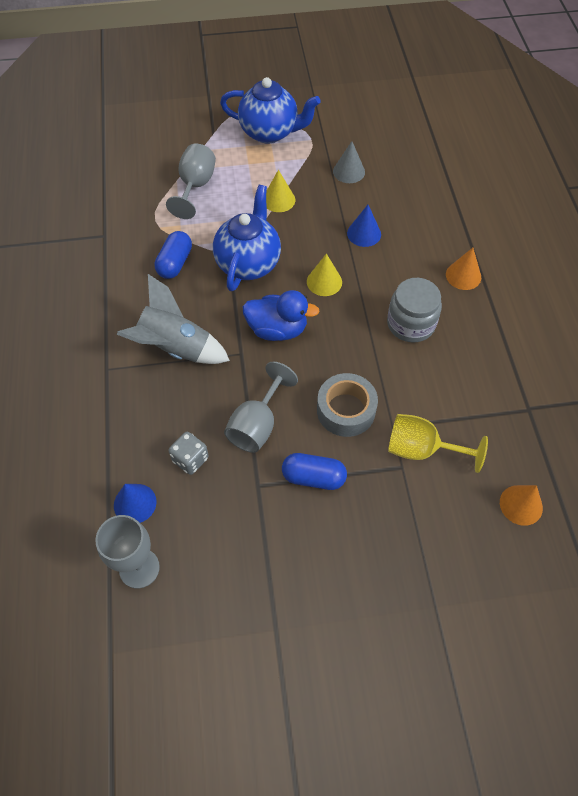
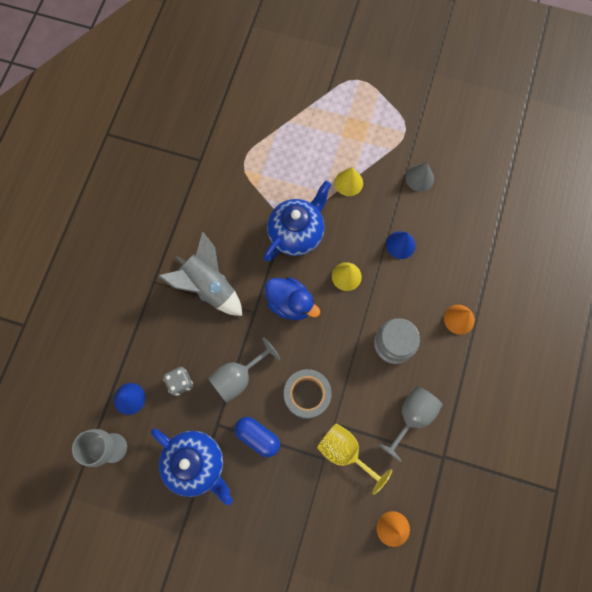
camera: 25 degrees right, 15 degrees up
blue capsule [154,231,192,279] -> none
grey goblet [166,144,216,219] -> grey goblet moved to [377,386,443,462]
blue teapot [220,77,321,144] -> blue teapot moved to [151,428,233,505]

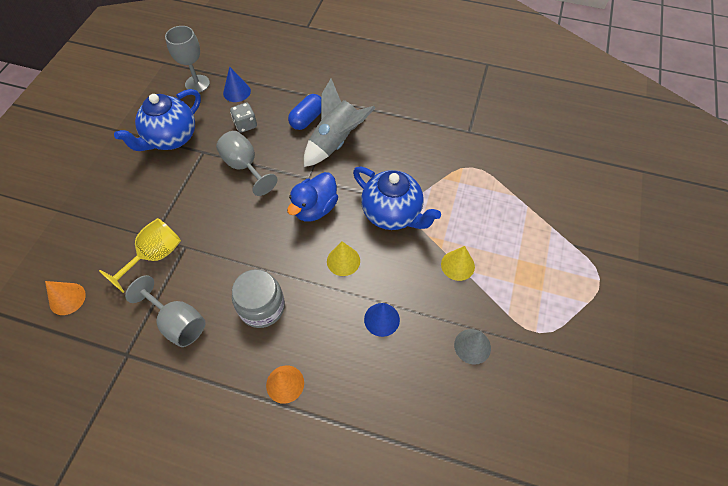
camera: 90 degrees right, 15 degrees down
blue capsule [235,417,280,457] -> blue capsule moved to [288,94,321,130]
grey tape [284,369,332,419] -> none

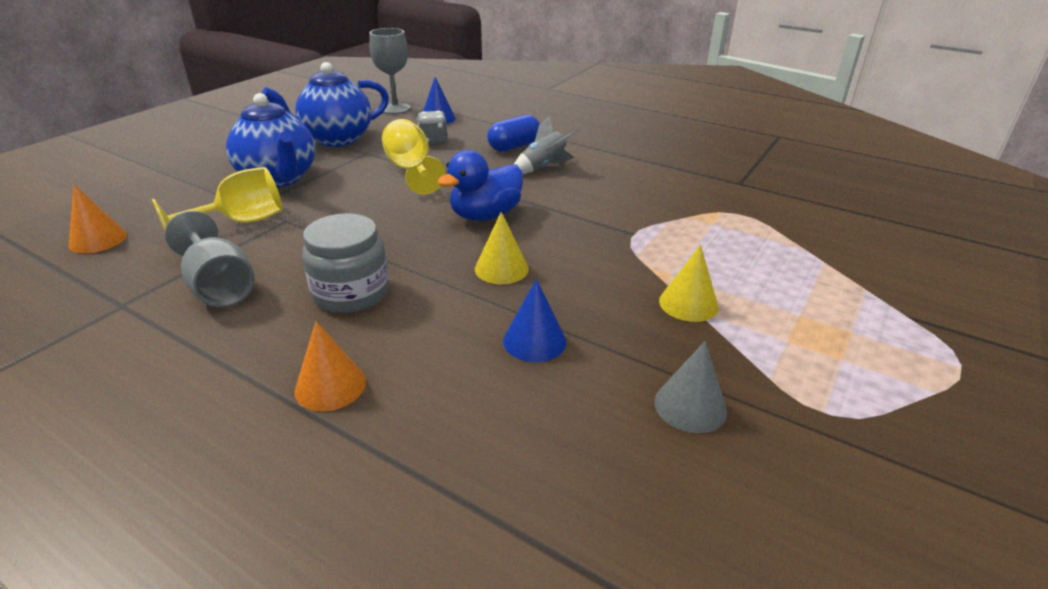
camera: 15 degrees right, 25 degrees down
grey goblet [216,131,277,196] -> yellow goblet [382,119,445,194]
grey rocket [304,78,375,167] -> grey rocket [514,116,578,174], size x0.60
blue teapot [353,166,441,230] -> blue teapot moved to [226,93,315,187]

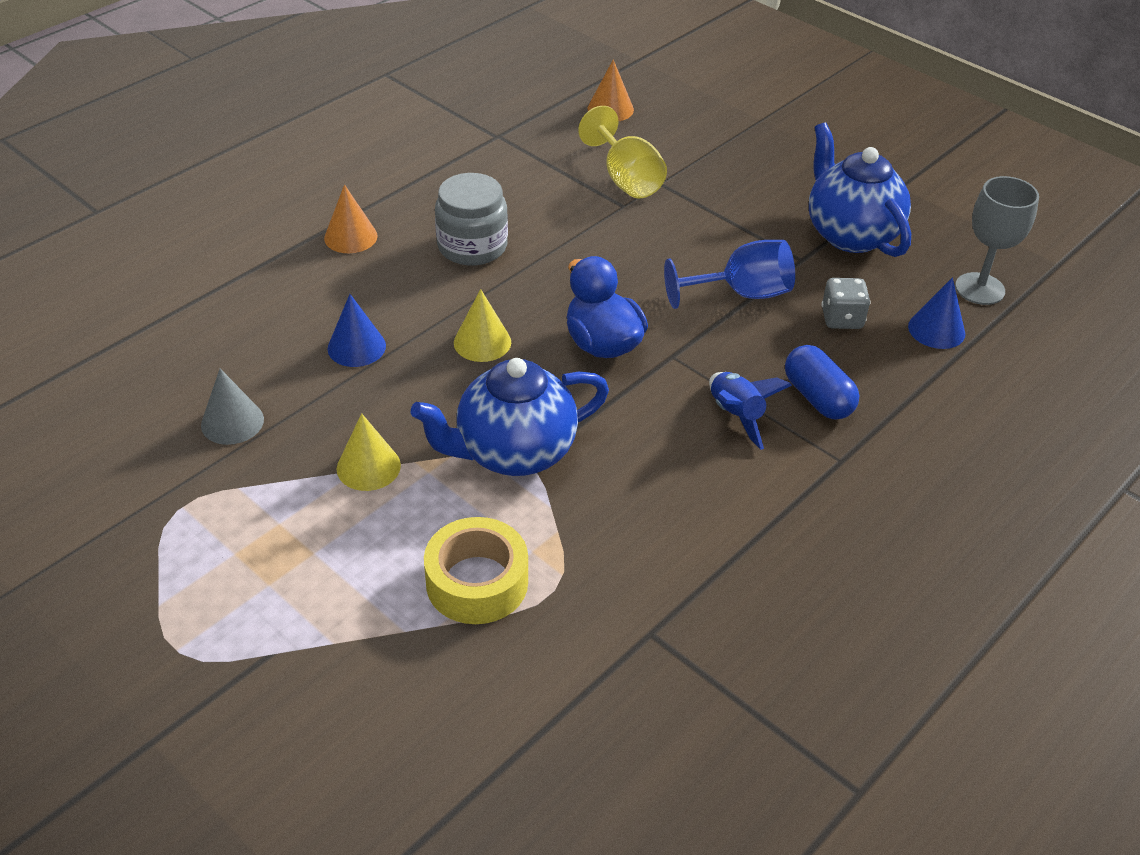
camera: 100 degrees right, 10 degrees up
grey goblet [165,211,255,307] -> none
blue teapot [226,93,315,187] -> blue teapot moved to [411,358,609,476]
yellow goblet [382,119,445,194] -> blue goblet [664,240,795,309]
grey rocket [514,116,578,174] -> blue rocket [709,372,792,450]
none -> yellow tape [424,517,528,624]

